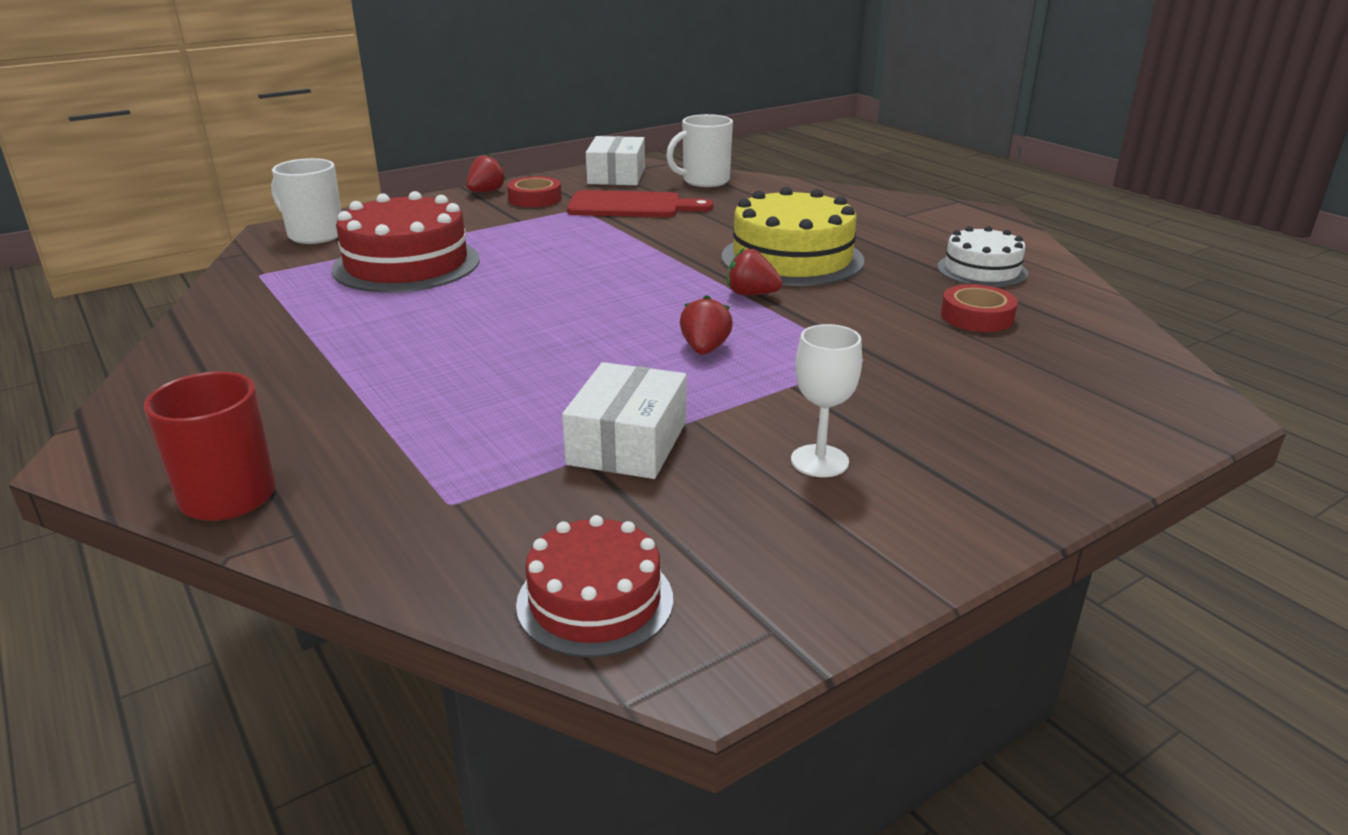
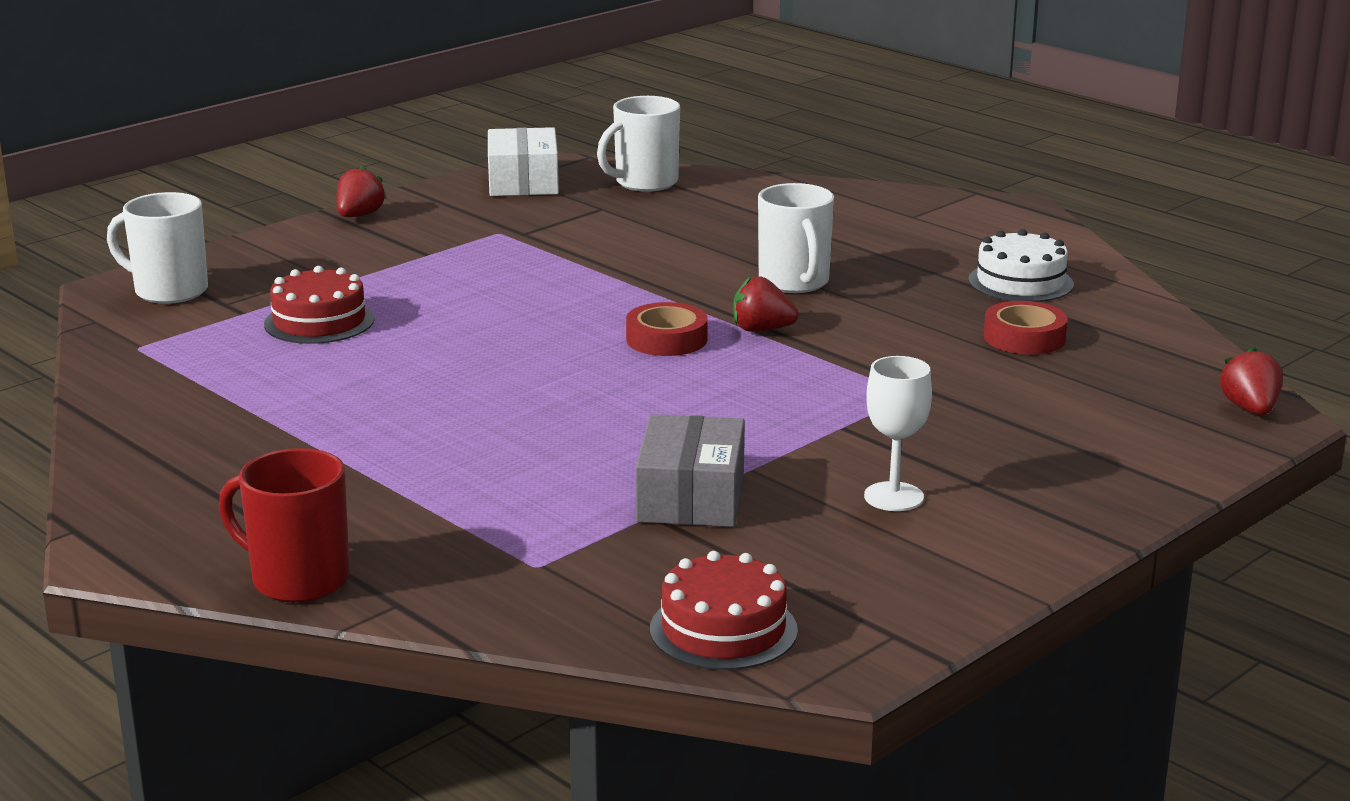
camera: 10 degrees left, 5 degrees down
red cake [331,191,480,293] -> red cake [264,266,375,344], size x0.60
red tape [507,176,562,207] -> red tape moved to [626,302,708,356]
white box [562,362,687,479] -> grey box [636,414,745,527]
red cutting board [567,190,713,217] -> none
red strawberry [680,295,733,355] -> red strawberry moved to [1219,347,1283,415]
yellow cake [722,187,864,286] -> white mug [758,183,834,293]

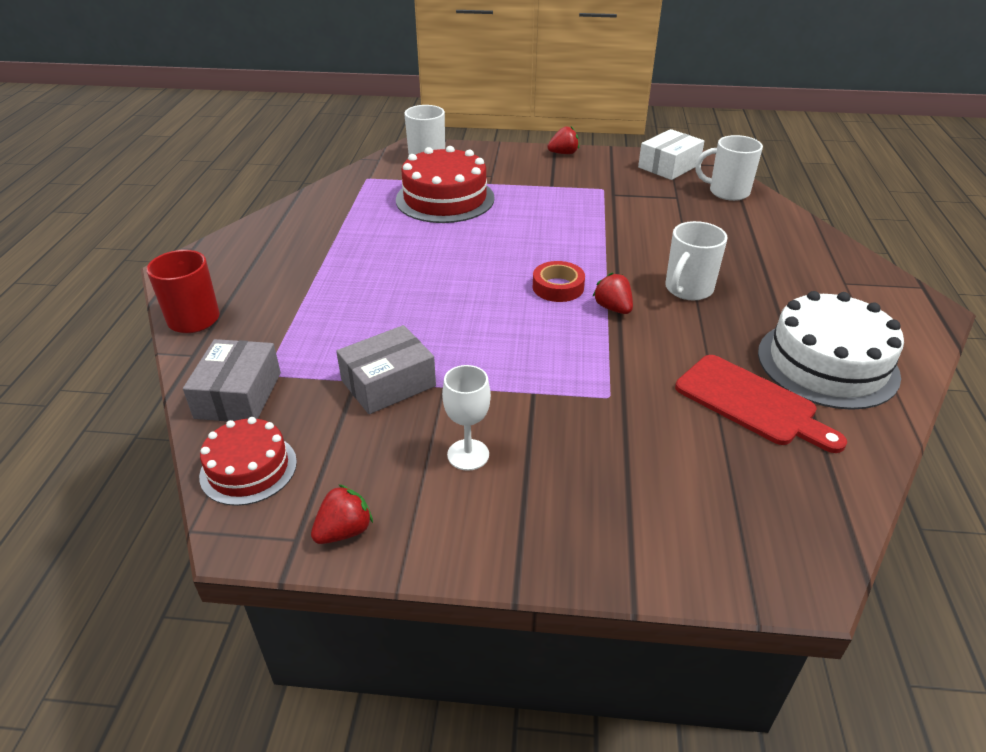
camera: 50 degrees right, 15 degrees up
red cake [264,266,375,344] -> red cake [396,146,495,223], size x1.67
white cake [968,229,1074,302] -> white cake [758,291,904,410], size x1.67
red tape [984,301,1068,354] -> red cutting board [675,355,847,453]
red strawberry [1219,347,1283,415] -> red strawberry moved to [311,484,373,544]
none -> grey box [183,339,281,422]

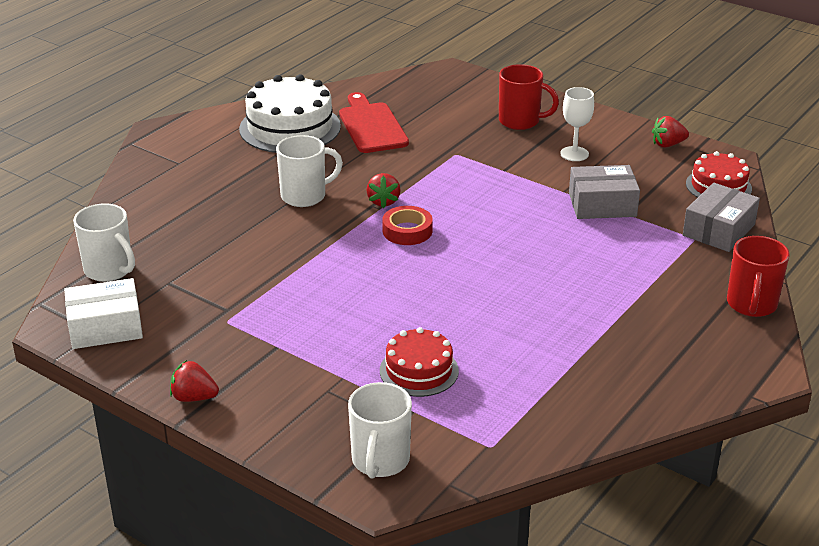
camera: 150 degrees left, 5 degrees down
red cake [396,146,495,223] -> red cake [380,327,459,397], size x0.60
none -> red mug [499,64,559,130]

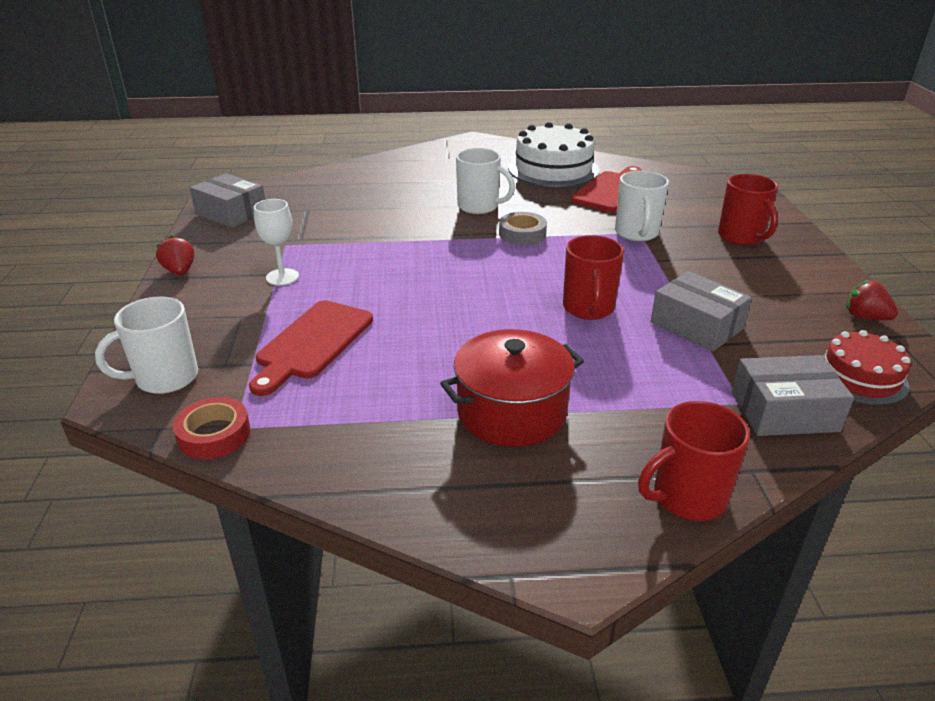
camera: 50 degrees right, 0 degrees up
white box [64,278,143,349] -> grey box [190,173,265,228]
white mug [73,203,135,282] -> white mug moved to [615,171,669,241]
red strawberry [366,173,401,208] -> grey tape [499,212,547,245]
red cake [380,327,459,397] -> red cutting board [249,301,373,396]
red tape [382,206,433,245] -> red tape moved to [173,397,251,459]
white goblet [560,87,594,161] -> white goblet moved to [254,199,299,285]
none -> red pot [440,329,584,447]
none -> red mug [563,235,624,320]

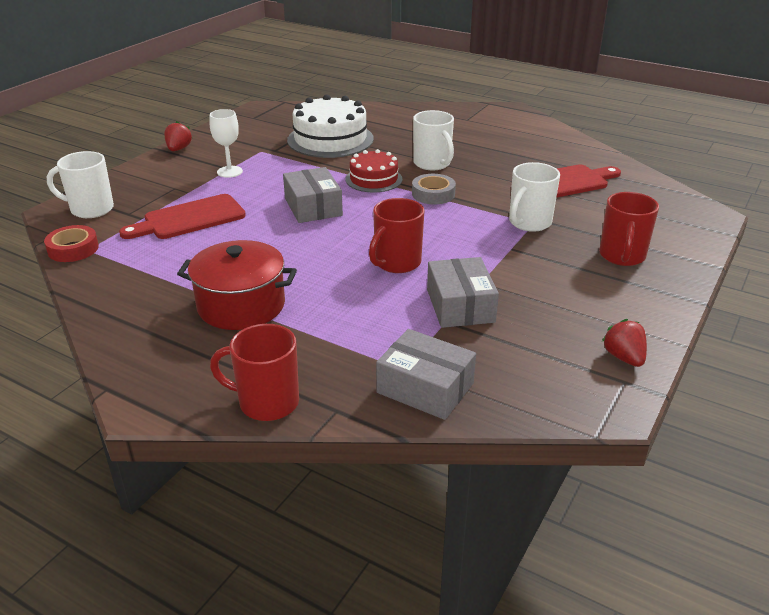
camera: 35 degrees right, 0 degrees up
grey box [190,173,265,228] -> grey box moved to [283,167,343,223]
white cake [508,122,599,187] -> white cake moved to [287,94,374,158]
red cake [822,330,911,405] -> red cake moved to [345,149,403,192]

